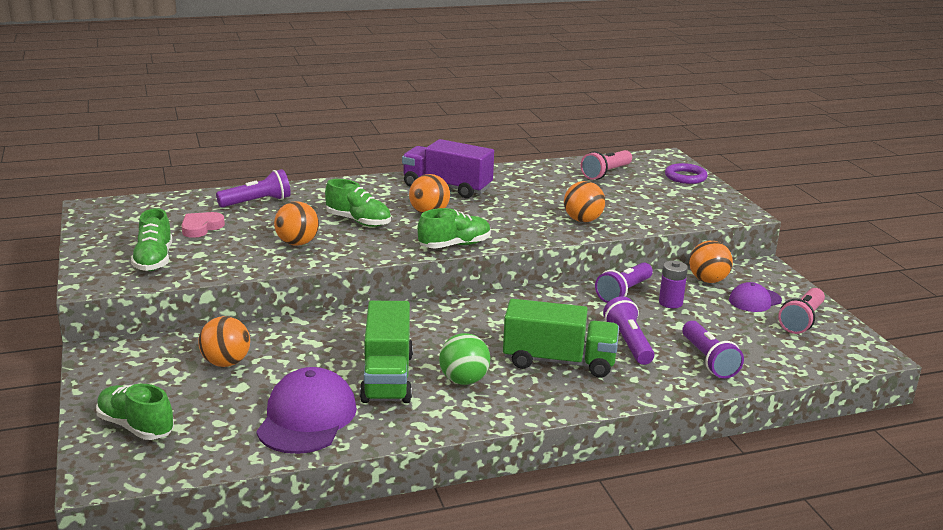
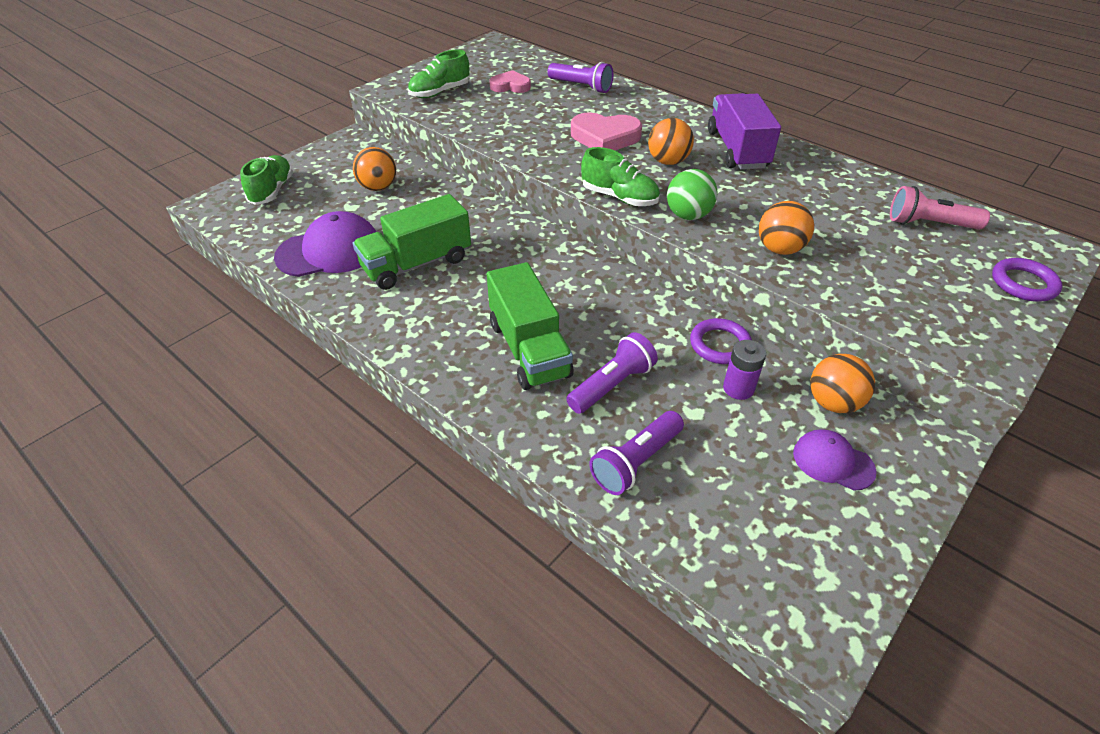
camera: 60 degrees right, 20 degrees up
orange ball [274,201,319,246] -> none
green shoe [325,179,391,227] -> pink heart [571,112,642,150]
green ball [439,333,490,385] -> green ball moved to [667,169,718,220]
purple flashlight [595,262,653,303] -> purple ring [690,318,752,364]
pink flashlight [778,288,825,334] -> none

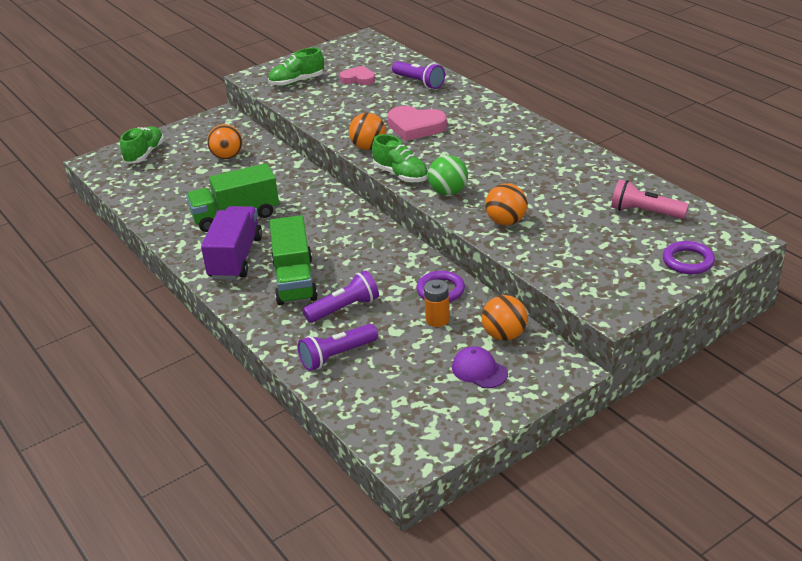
camera: 15 degrees right, 10 degrees down
purple cap [274,211,376,277] -> none
orange ball [648,118,694,165] -> orange ball moved to [349,113,386,150]
purple truck [708,93,781,170] -> purple truck moved to [201,206,262,280]
purple battery [723,340,766,400] -> orange battery [424,279,450,327]

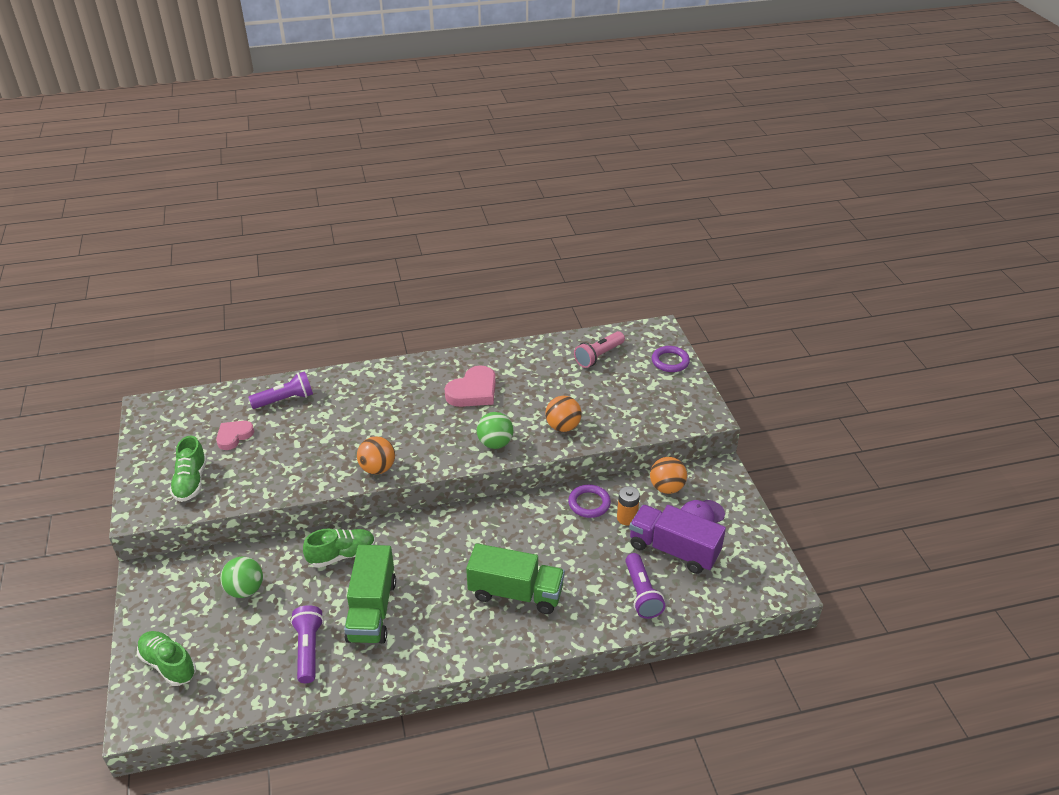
camera: 70 degrees left, 5 degrees up
purple truck [201,206,262,280] -> purple truck moved to [629,505,726,574]
orange ball [207,124,243,159] -> green ball [220,557,263,598]
purple flashlight [303,270,379,323] -> purple flashlight moved to [291,605,324,683]
green shoe [372,134,428,183] -> green shoe moved to [303,528,375,568]
pink heart [388,106,447,141] -> pink heart moved to [445,365,496,407]

